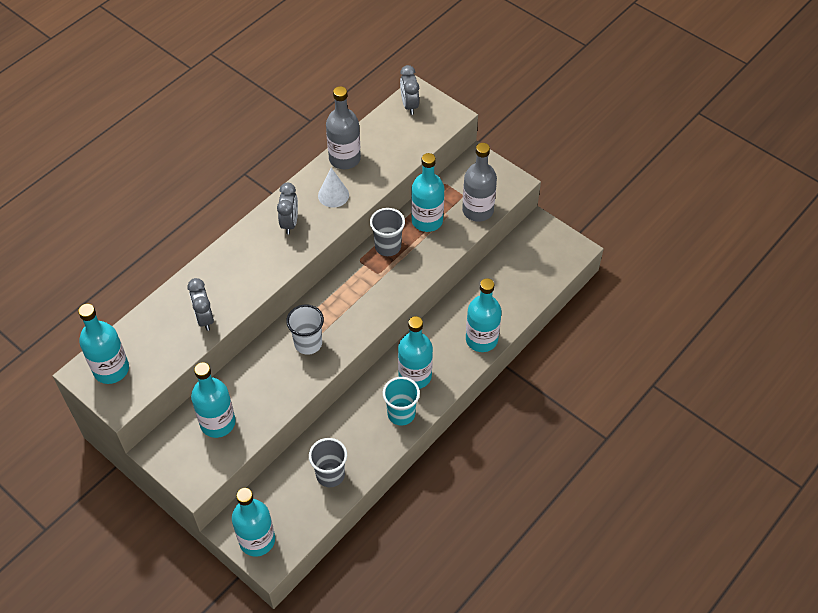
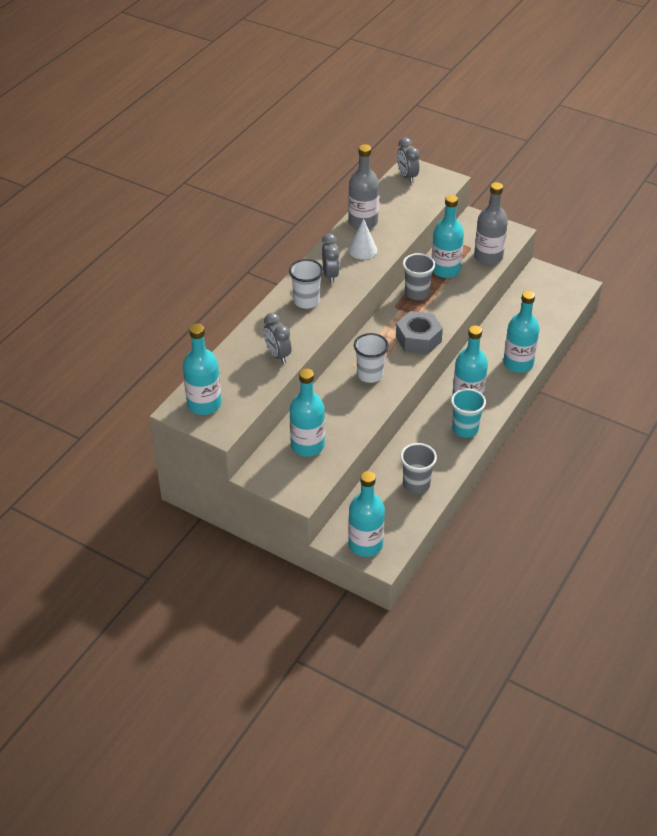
camera: 10 degrees left, 10 degrees down
none -> white cup [289,259,323,309]
none -> grey nut [396,311,443,354]

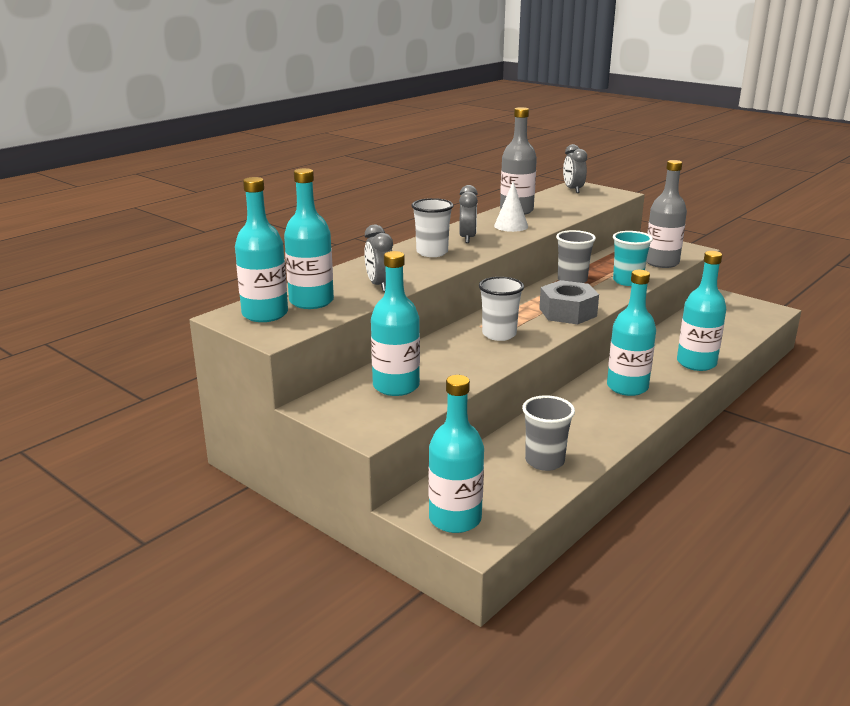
camera: 10 degrees right, 20 degrees down
turquoise bottle [432,195,464,278] -> turquoise bottle moved to [284,168,334,309]
turquoise cup [451,388,486,438] -> turquoise cup moved to [613,231,653,286]

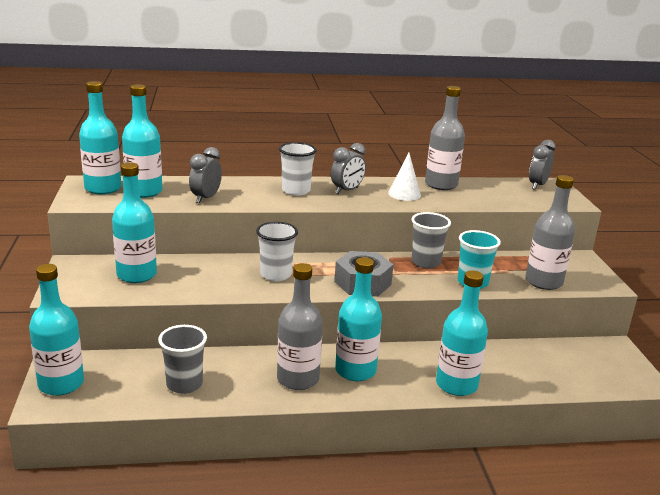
camera: 40 degrees right, 0 degrees up
none -> grey bottle [277,263,323,390]

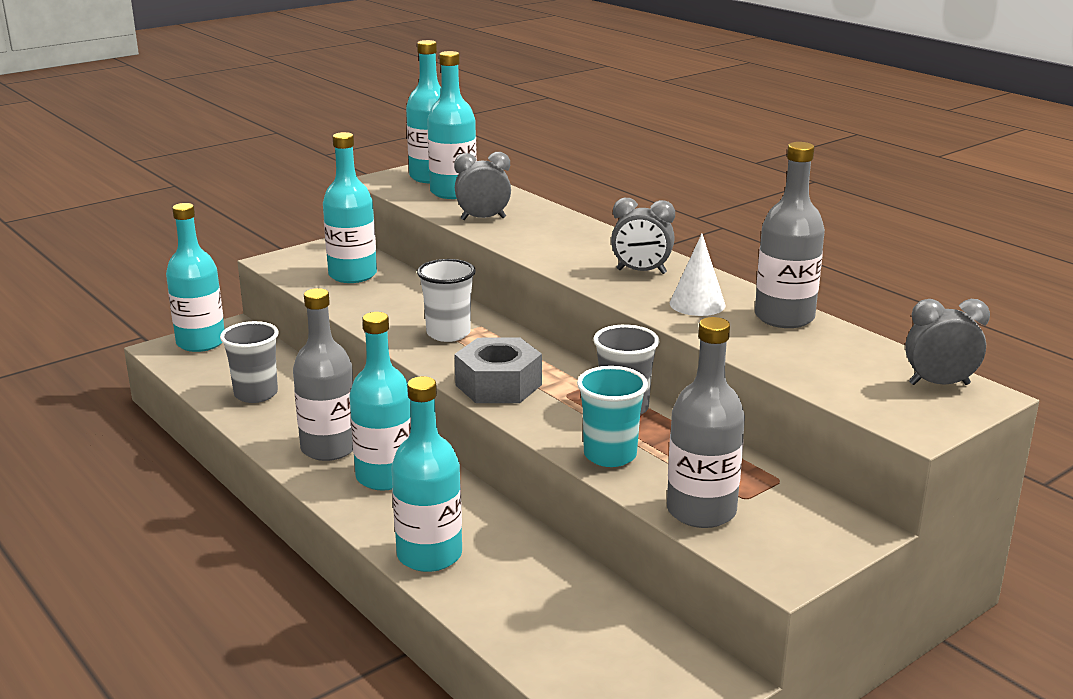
camera: 60 degrees right, 0 degrees up
white cup [279,142,317,196] -> none

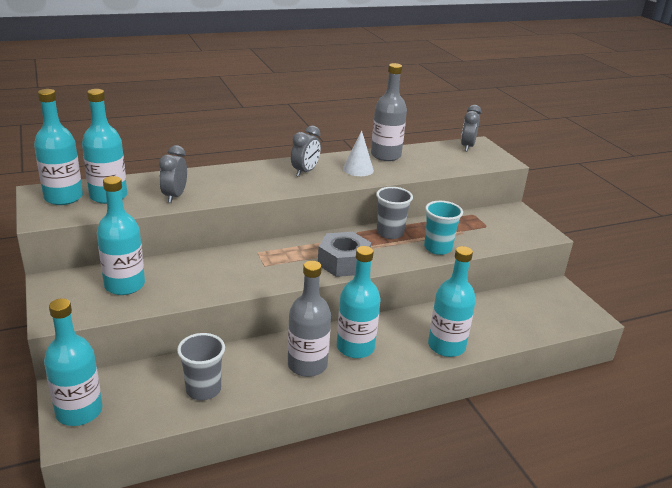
camera: 75 degrees left, 5 degrees up
white cup [417,259,476,342] -> none
grey bottle [667,317,745,528] -> none

